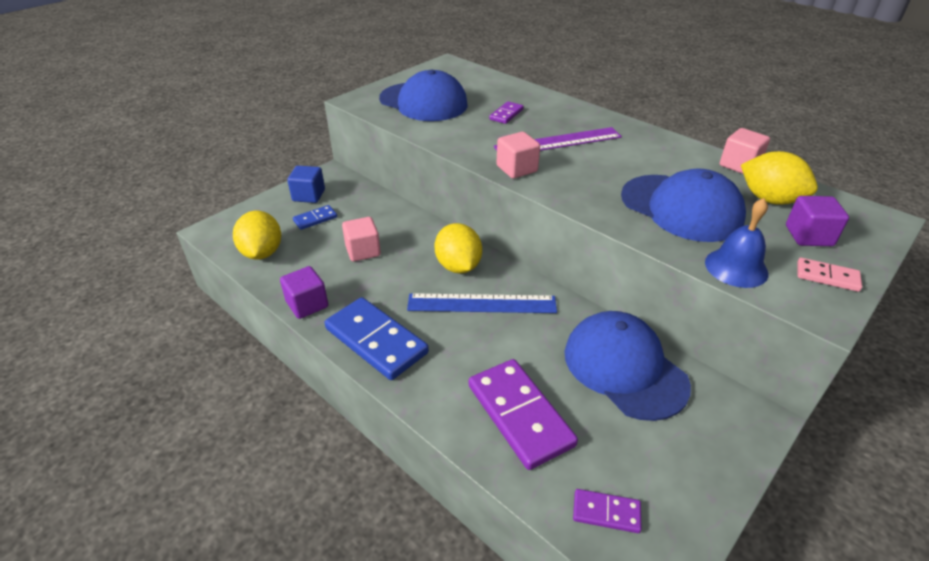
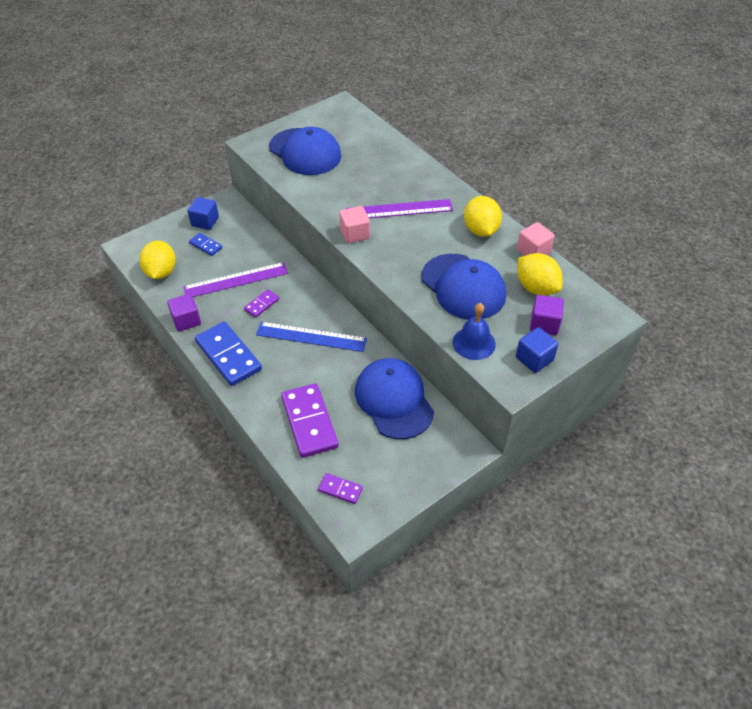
camera: 10 degrees right, 10 degrees up
blue domino [293,205,337,230] -> blue domino turned 60 degrees clockwise [189,233,222,256]
pink cube [342,217,381,262] -> purple ruler [183,262,288,297]
yellow lemon [434,223,482,274] -> yellow lemon moved to [464,196,502,237]
purple domino [489,101,524,124] -> purple domino moved to [244,289,279,318]
pink domino [797,258,862,292] -> blue cube [516,327,559,373]

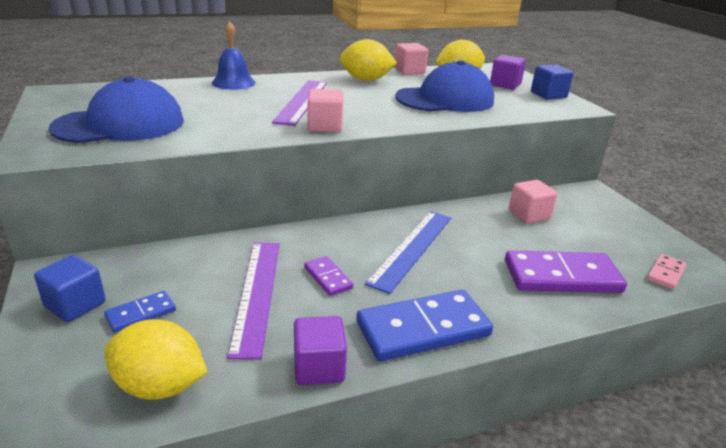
camera: 75 degrees left, 20 degrees down
purple domino [318,473,363,504] -> pink domino [647,254,687,290]
blue cap [355,358,434,439] -> pink cube [509,180,557,224]
blue bell [453,303,496,360] -> blue bell moved to [212,21,256,90]

